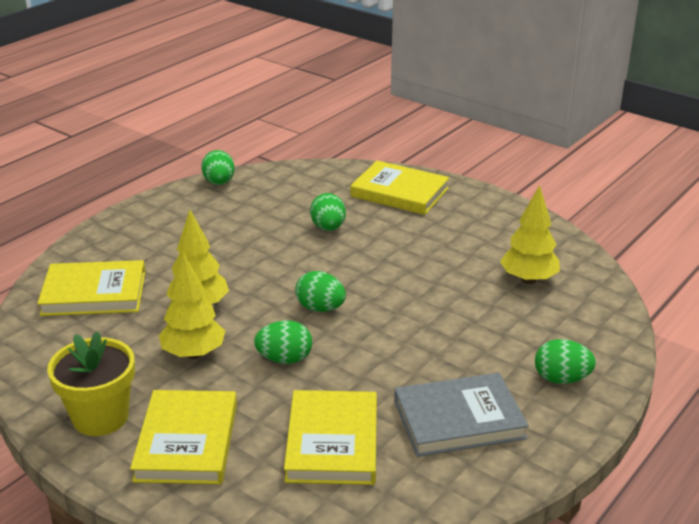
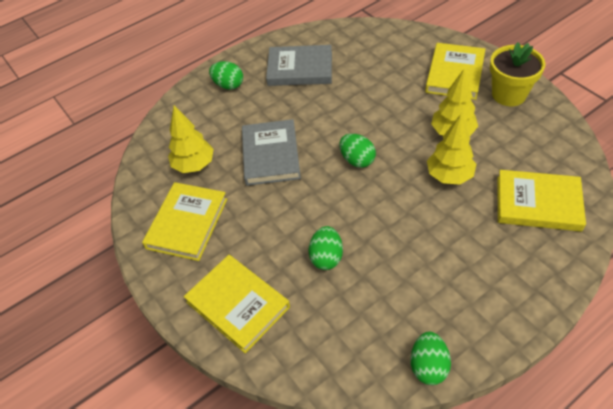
camera: 160 degrees left, 20 degrees up
green egg [254,320,312,364] -> none
yellow book [284,390,377,485] -> yellow book moved to [142,182,227,261]
none -> grey book [242,119,301,186]

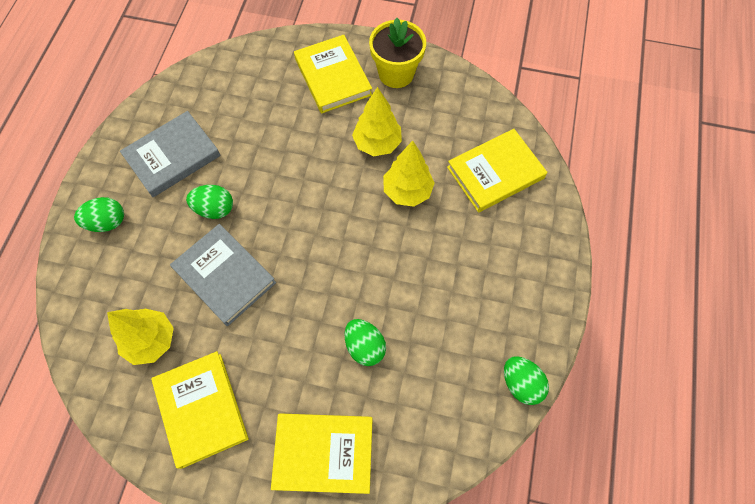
camera: 45 degrees left, 15 degrees up
green egg [339,134,376,168] -> green egg moved to [186,185,233,219]

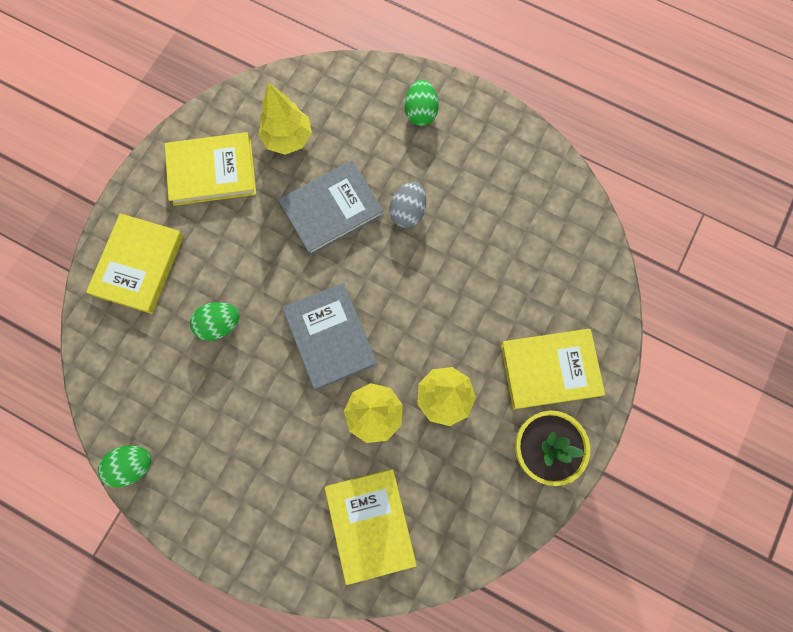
camera: 105 degrees right, 10 degrees up
grey book [120,111,221,197] -> grey book moved to [282,283,377,390]
green egg [186,185,233,219] -> grey egg [389,182,426,228]

